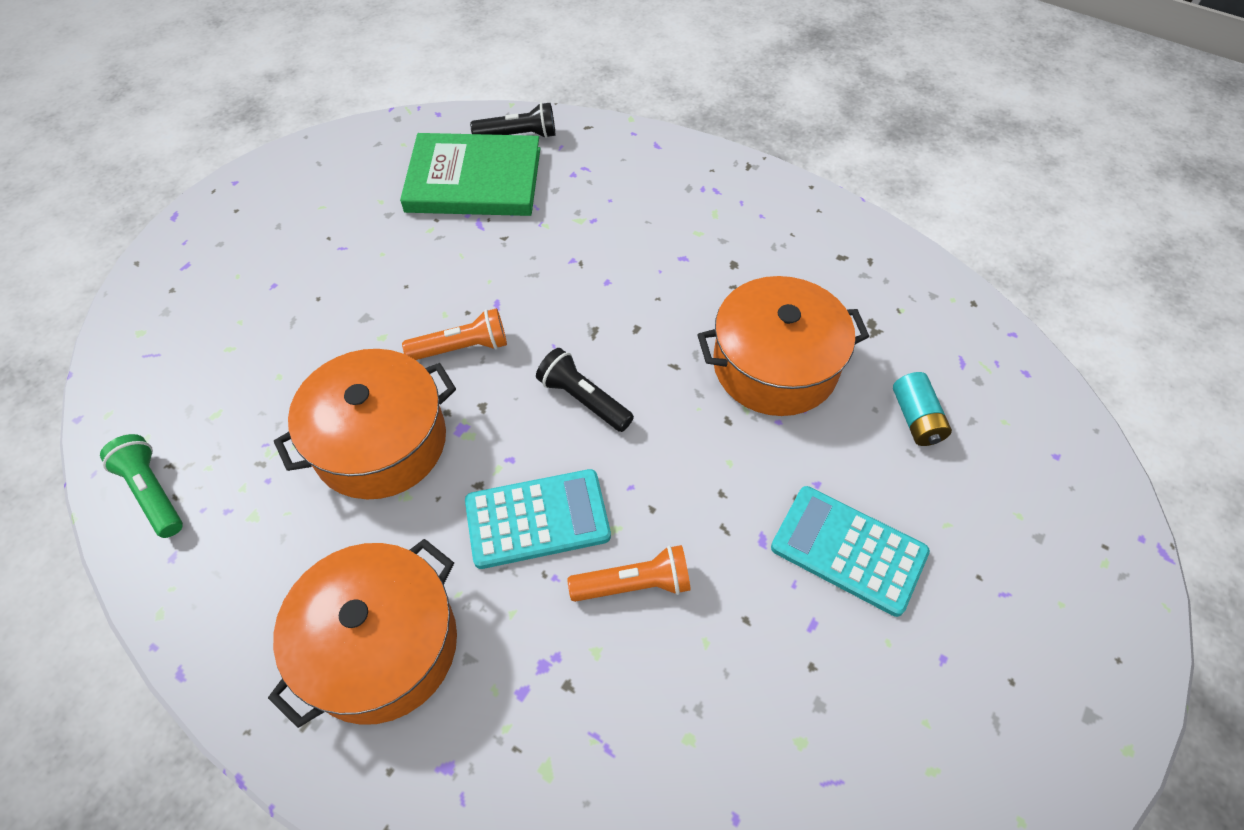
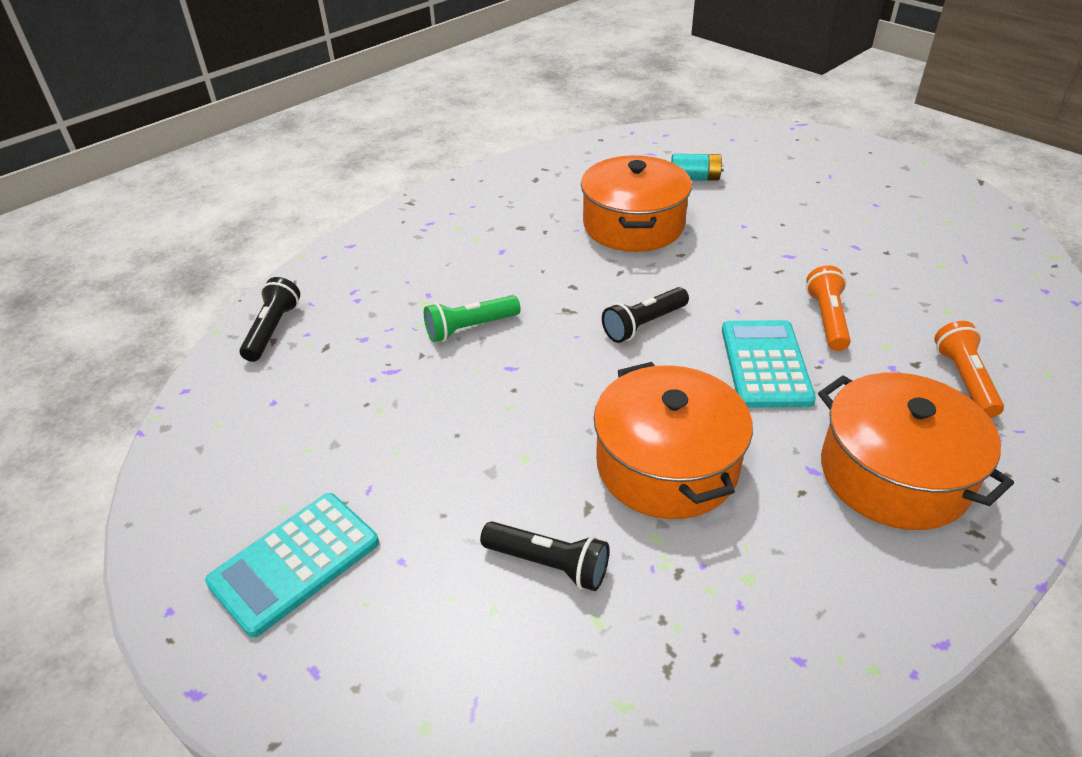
camera: 75 degrees left, 15 degrees down
green flashlight [100,434,183,538] -> green flashlight moved to [424,295,521,342]
green book [400,133,540,216] -> none
orange flashlight [402,308,507,360] -> orange flashlight moved to [934,321,1004,418]
turquoise calculator [771,486,930,617] -> turquoise calculator moved to [205,493,379,638]
none -> black flashlight [480,521,609,591]

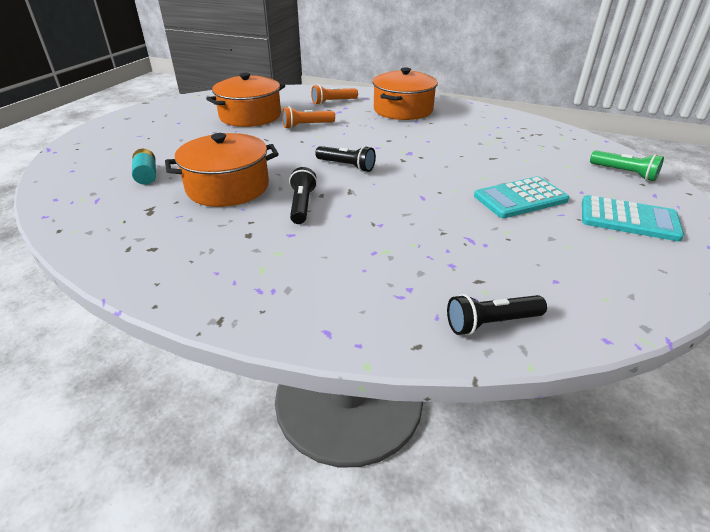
camera: 115 degrees left, 5 degrees down
green flashlight [424,295,521,342] -> green flashlight moved to [590,150,664,181]
black flashlight [480,521,609,591] -> black flashlight moved to [289,167,317,224]
orange pot [594,362,753,519] -> orange pot moved to [206,73,285,127]
turquoise calculator [722,320,816,408] -> turquoise calculator moved to [474,176,569,218]

